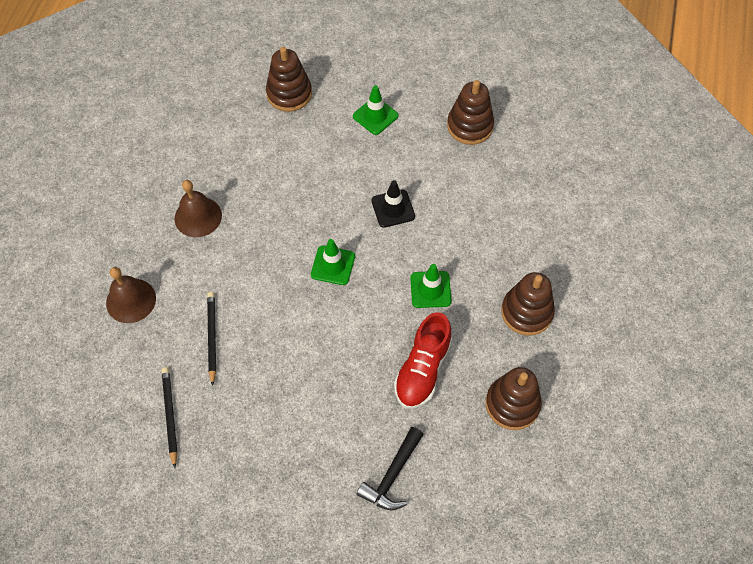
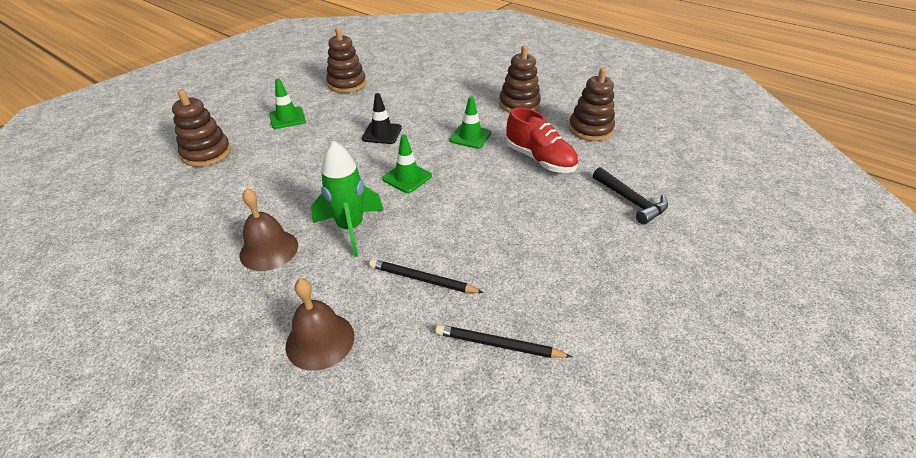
camera: 65 degrees left, 20 degrees down
none -> green rocket [311,141,384,257]

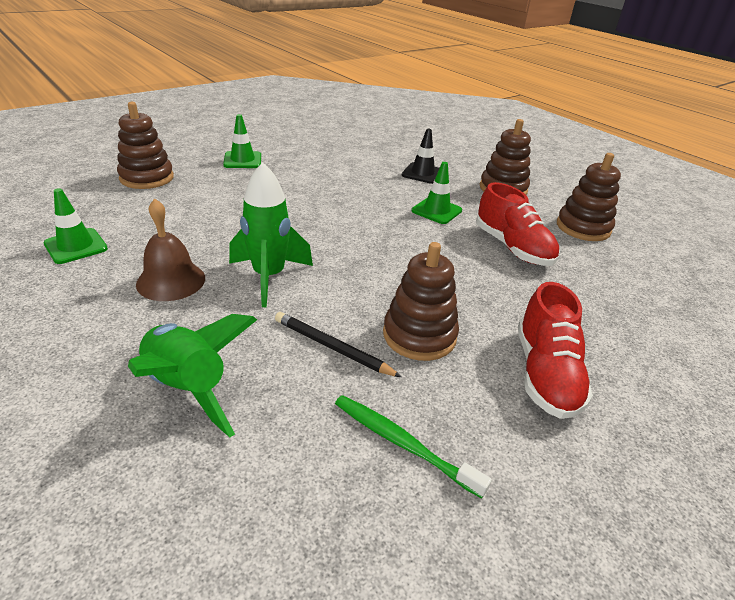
camera: 10 degrees right, 5 degrees down
brown bell [286,279,354,371] -> green rocket [128,314,257,438]
brown stacking toy [326,27,366,93] -> brown stacking toy moved to [383,242,459,361]
black traffic cone [362,93,402,144] -> black traffic cone moved to [402,129,439,184]
green traffic cone [382,135,432,193] -> green traffic cone moved to [44,188,108,264]
black pencil [435,324,572,358] -> green toothbrush [335,395,492,499]
black hammer [593,167,668,225] -> none
none -> red shoe [518,282,593,419]

